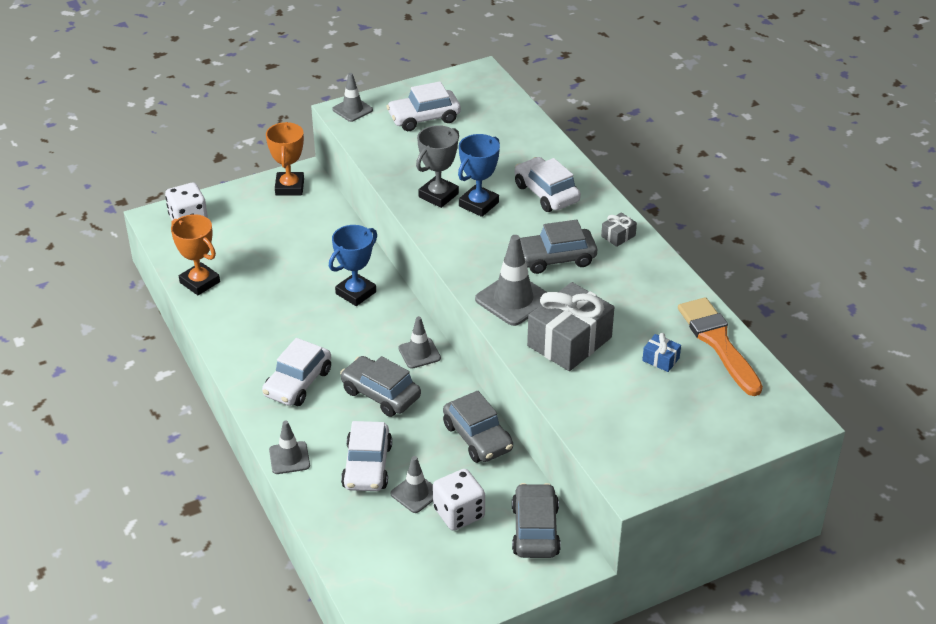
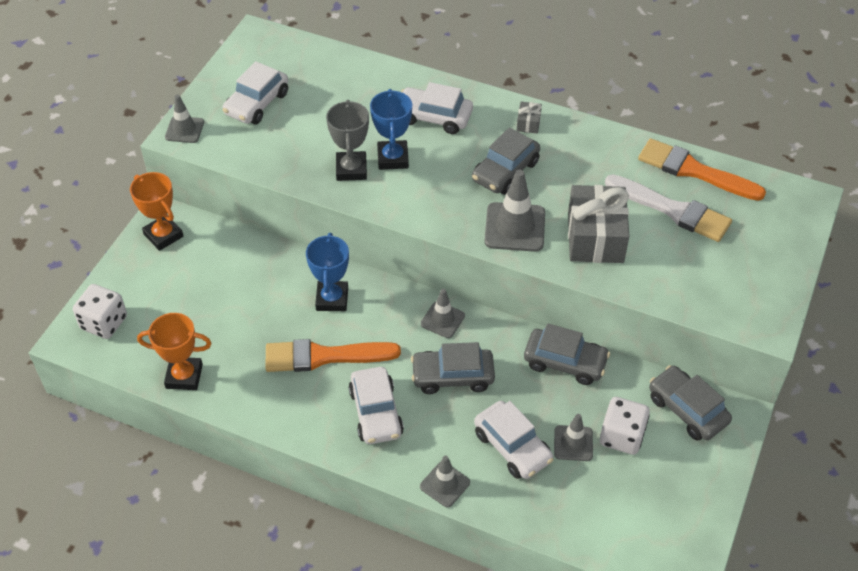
camera: 40 degrees left, 10 degrees up
blue gift [642,333,681,372] -> white brush [605,174,732,242]
none -> orange brush [266,339,401,372]

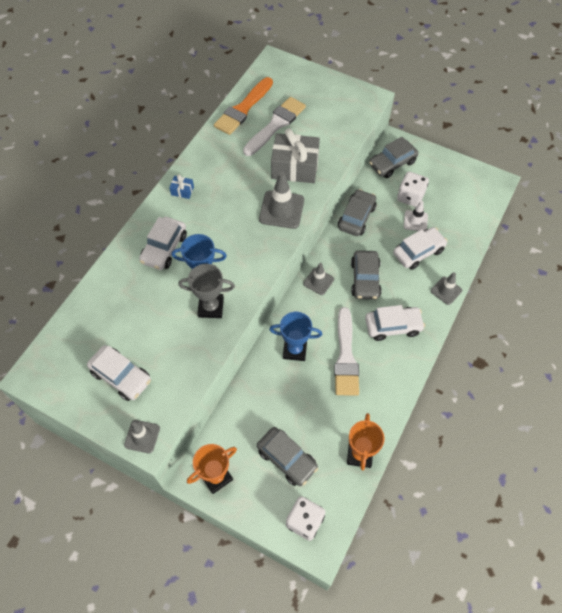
camera: 85 degrees left, 10 degrees up
orange brush [266,339,401,372] -> white brush [334,307,359,396]
grey car [472,127,540,195] -> grey car moved to [257,427,318,486]
grey gift [517,102,542,134] -> blue gift [169,174,194,199]
grey traffic cone [554,414,593,461] -> white traffic cone [404,201,428,231]

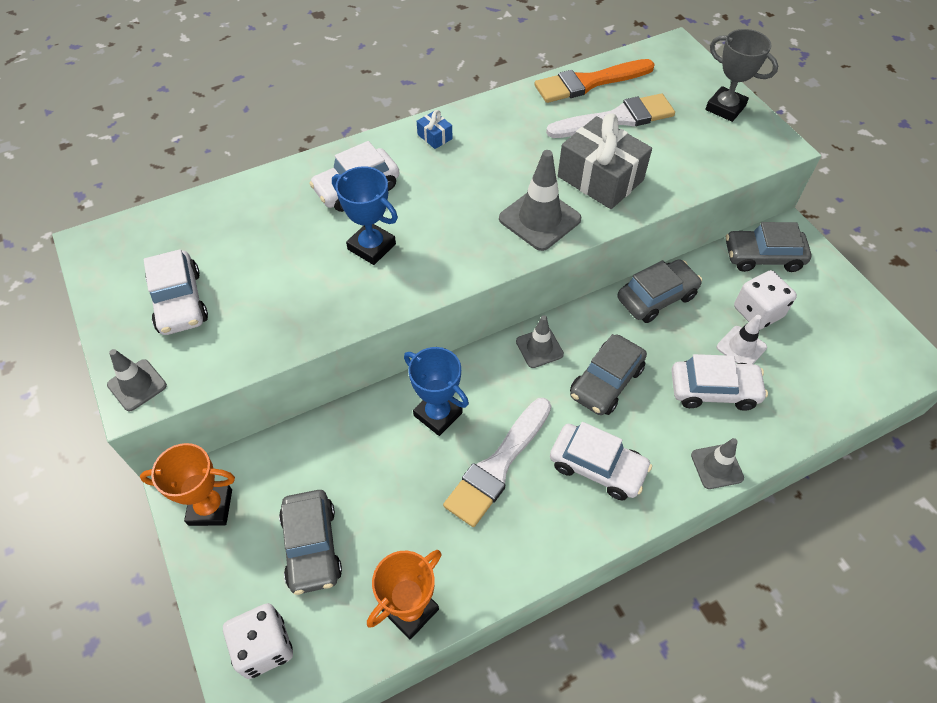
camera: 35 degrees right, 5 degrees down
grey trophy [178,264,235,318] -> grey trophy moved to [705,29,778,122]

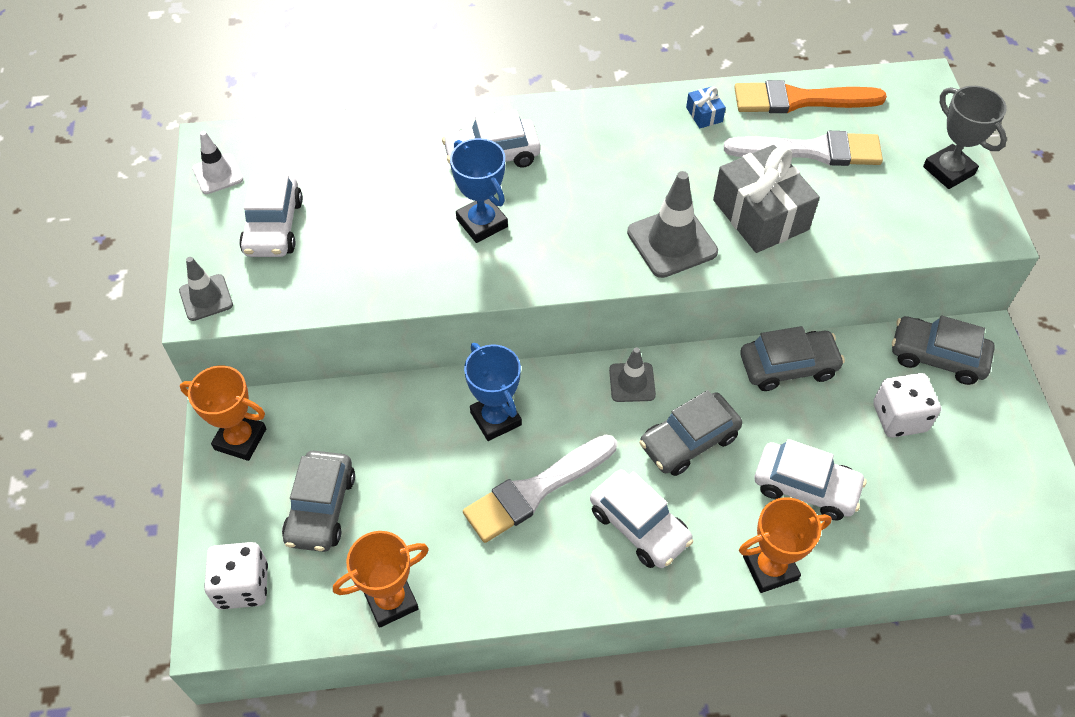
camera: 20 degrees right, 0 degrees up
blue gift [417,110,453,149] -> blue gift moved to [686,86,726,128]
grey traffic cone [691,438,744,489] -> orange trophy [739,497,832,593]
white traffic cone [717,315,767,364] -> white traffic cone moved to [192,131,243,194]

